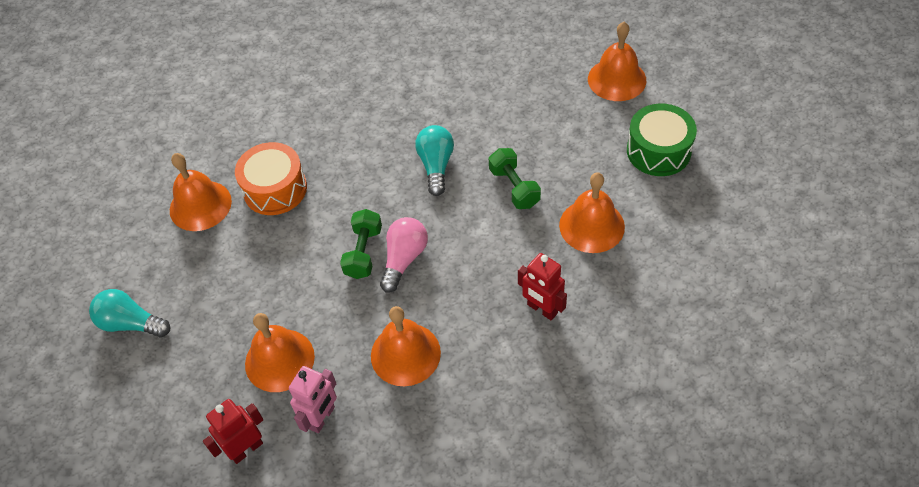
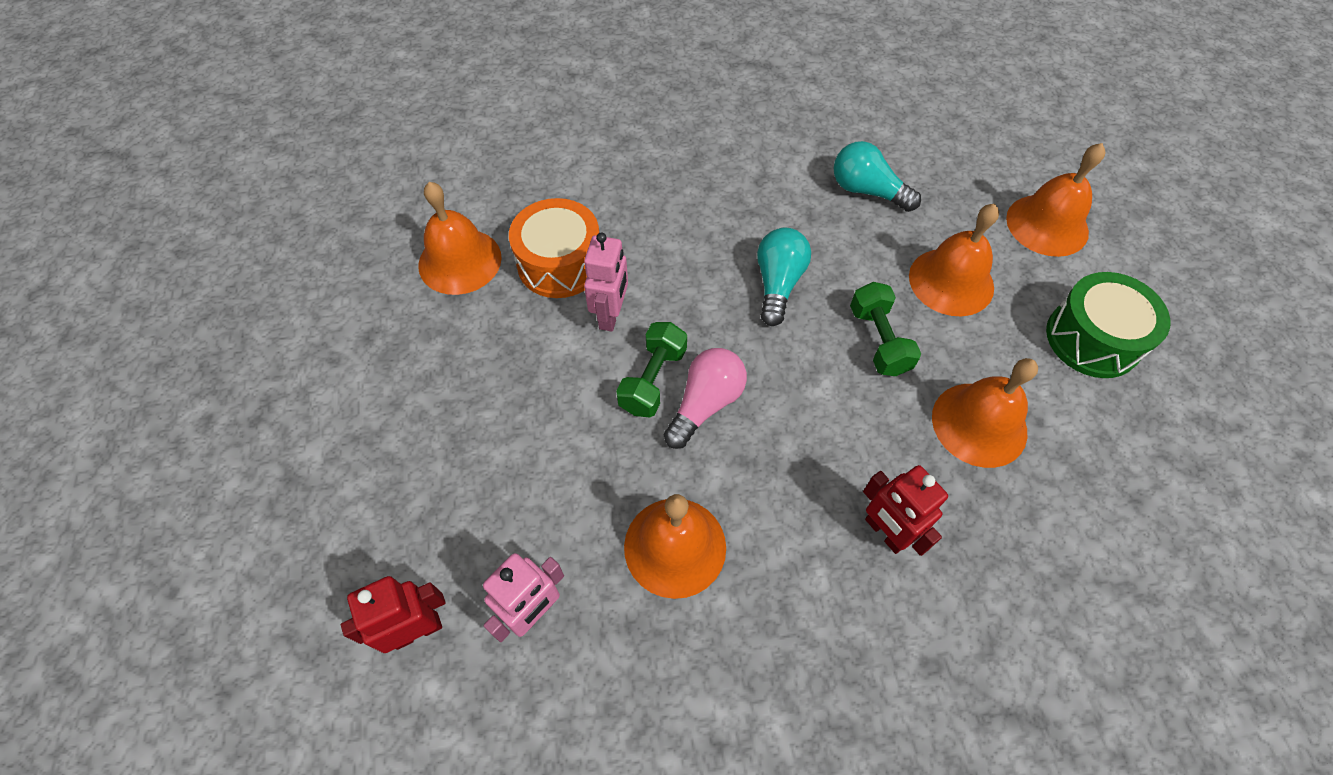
camera: 10 degrees right, 5 degrees up
turquoise light bulb [89,289,170,337] -> turquoise light bulb moved to [834,141,921,212]
orange bell [245,313,315,392] -> orange bell moved to [909,204,999,316]
none -> pink robot [584,233,628,332]

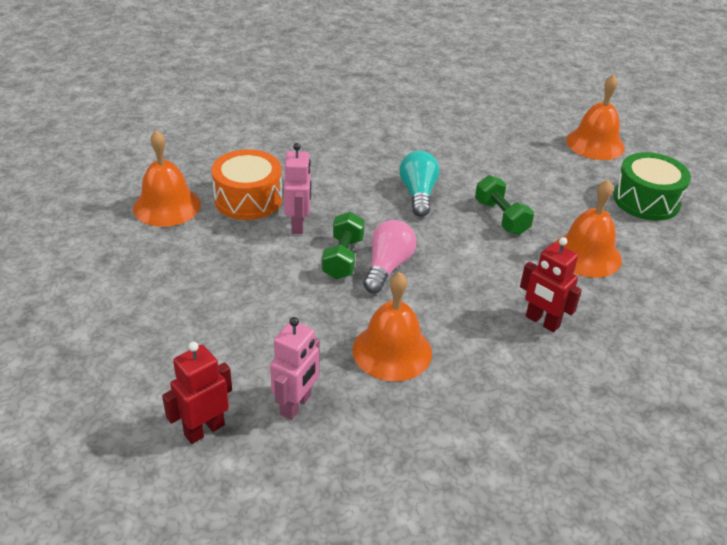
camera: 15 degrees left, 20 degrees down
turquoise light bulb [834,141,921,212] -> none
orange bell [909,204,999,316] -> none

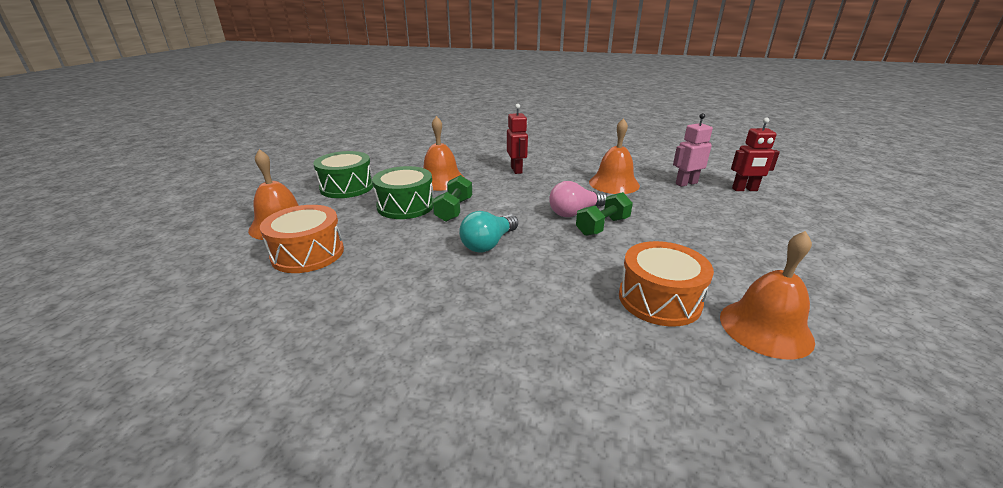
camera: 140 degrees left, 10 degrees down
pink robot [284,143,311,234] -> none
none -> orange drum [260,205,344,273]
none -> green drum [372,166,434,219]

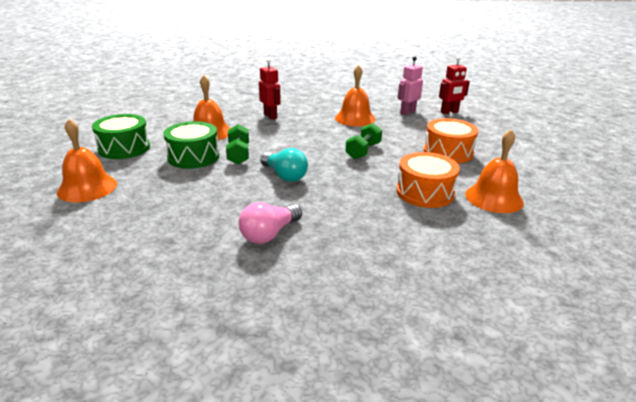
camera: 20 degrees left, 0 degrees up
orange drum [260,205,344,273] -> orange drum moved to [424,118,478,163]
turquoise light bulb [459,211,518,253] -> turquoise light bulb turned 60 degrees counterclockwise [260,148,308,182]
pink light bulb [549,181,607,217] -> pink light bulb moved to [239,202,302,244]

